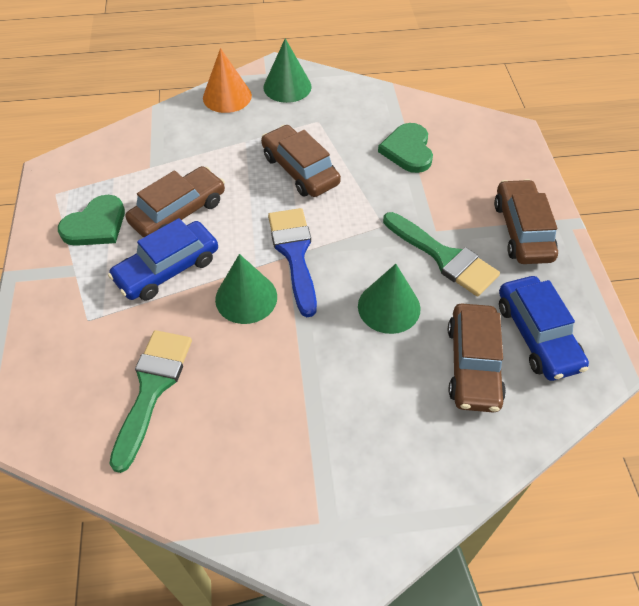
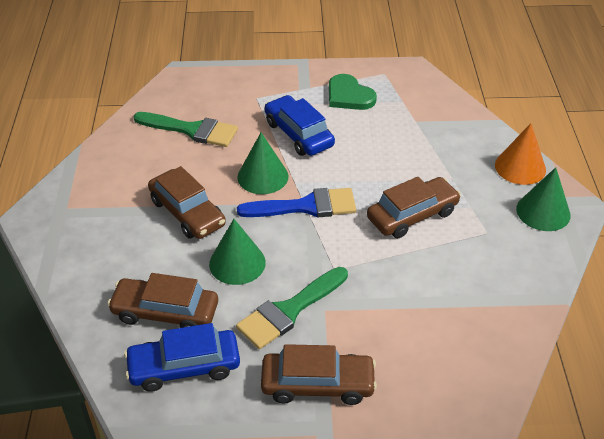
camera: 95 degrees right, 10 degrees down
brown car [126,166,225,238] -> brown car moved to [148,166,226,239]
green heart [378,123,433,173] -> none

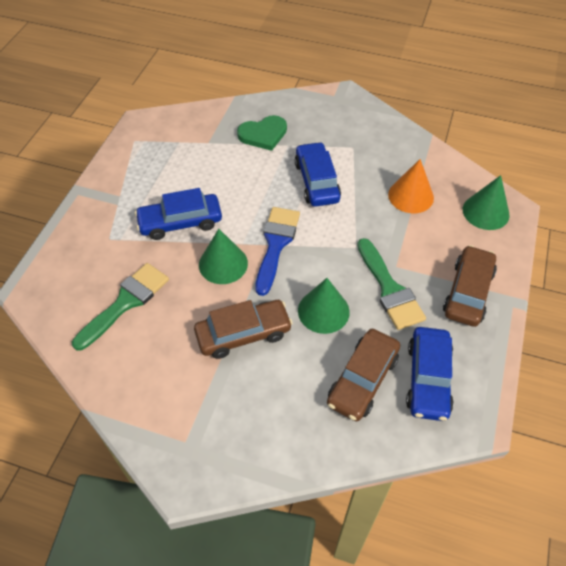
camera: 70 degrees left, 10 degrees up
green heart [329,74,377,110] -> green heart moved to [237,115,287,151]
brown car [367,177,461,238] -> blue car [295,142,341,207]
orange cone [495,123,546,185] -> orange cone moved to [388,159,434,213]
green cone [516,167,571,231] -> green cone moved to [463,175,510,230]

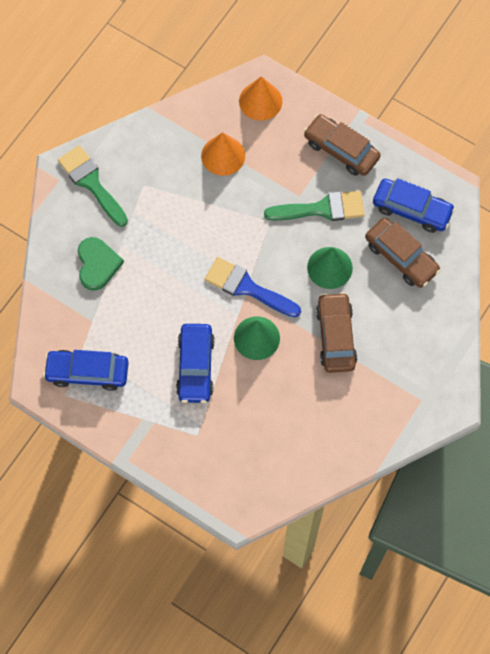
camera: 75 degrees left, 15 degrees up
green brush [72,263,169,351] -> green brush moved to [58,145,128,227]
blue car [295,142,341,207] -> blue car moved to [43,350,129,391]
green cone [463,175,510,230] -> orange cone [239,76,282,121]

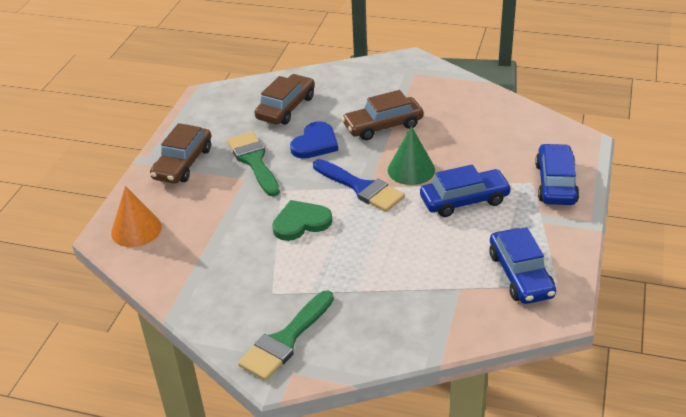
camera: 105 degrees left, 30 degrees down
green heart [78,237,124,291] -> green heart moved to [272,200,332,241]
orange cone [201,132,245,176] -> none
blue brush [204,257,301,317] -> blue brush turned 60 degrees counterclockwise [313,159,405,212]
green cone [307,247,353,289] -> blue heart [290,121,338,159]
blue car [373,178,455,233] -> blue car moved to [535,144,579,205]

